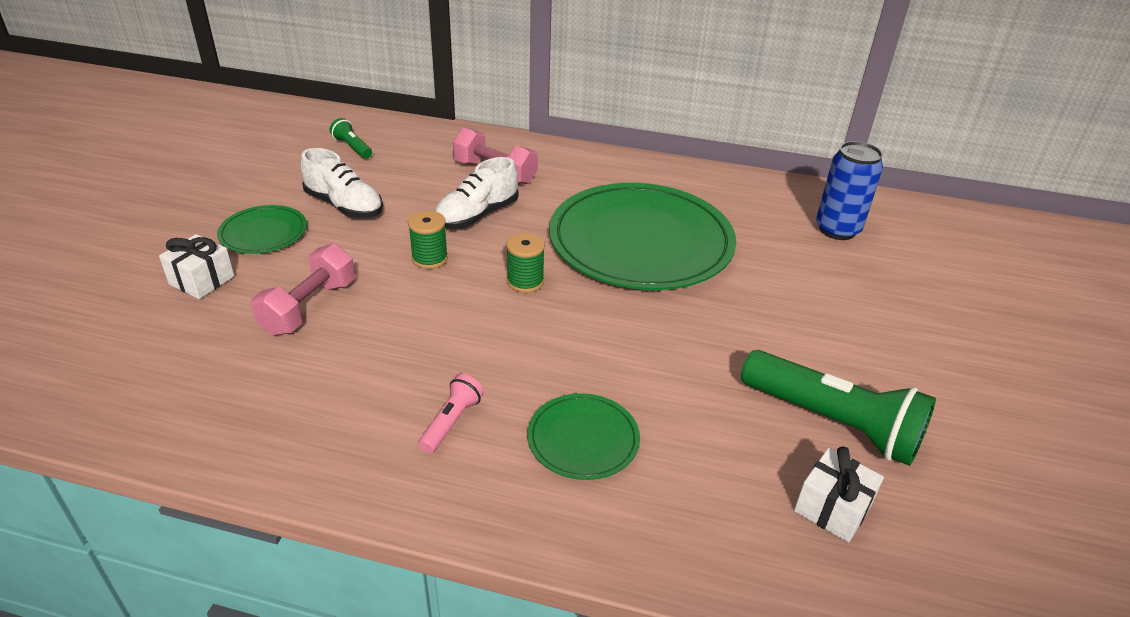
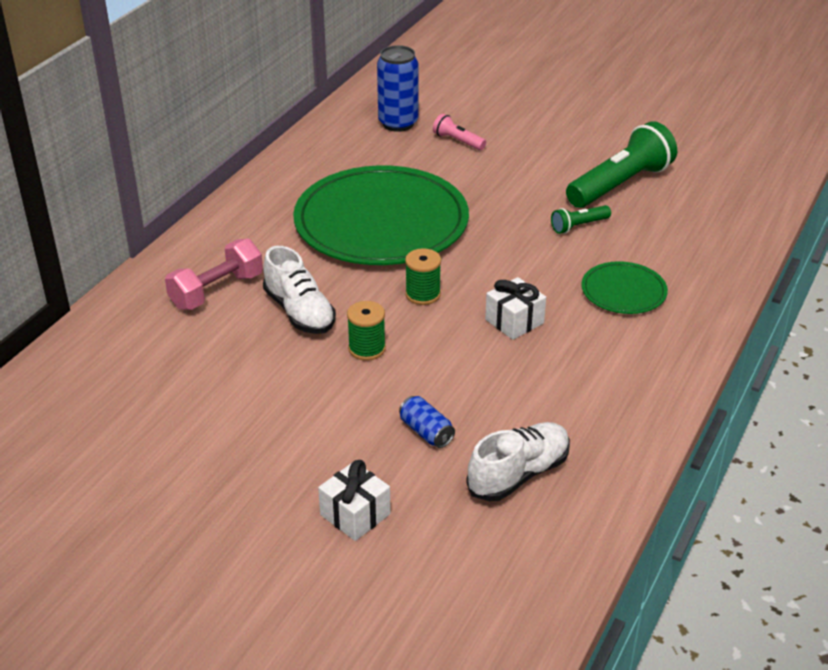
camera: 75 degrees left, 0 degrees up
green plate [217,205,307,254] -> none
pink dumbbell [251,244,355,336] -> blue can [399,396,455,448]
white shoe [300,148,383,218] -> white shoe moved to [466,422,570,501]
green flashlight [330,118,372,159] -> green flashlight moved to [551,205,611,234]
pink flashlight [418,374,484,453] -> pink flashlight moved to [433,114,486,150]
white gift [794,447,884,543] -> white gift moved to [485,277,546,340]

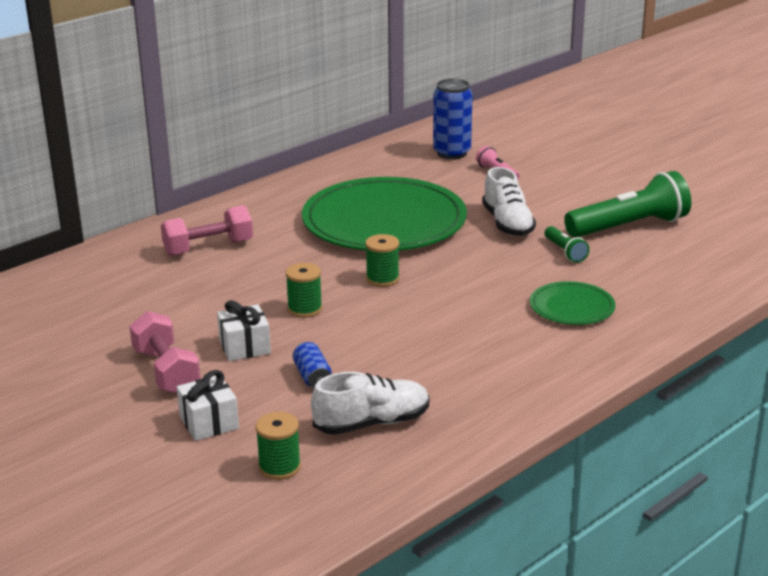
camera: 20 degrees right, 10 degrees down
white shoe [263,246,336,334] -> white shoe moved to [482,167,536,236]
white gift [485,277,546,340] -> white gift moved to [217,300,271,361]
green flashlight [551,205,611,234] -> green flashlight turned 105 degrees counterclockwise [545,226,589,263]
none -> pink dumbbell [129,311,201,393]
none -> green spool [255,412,301,480]

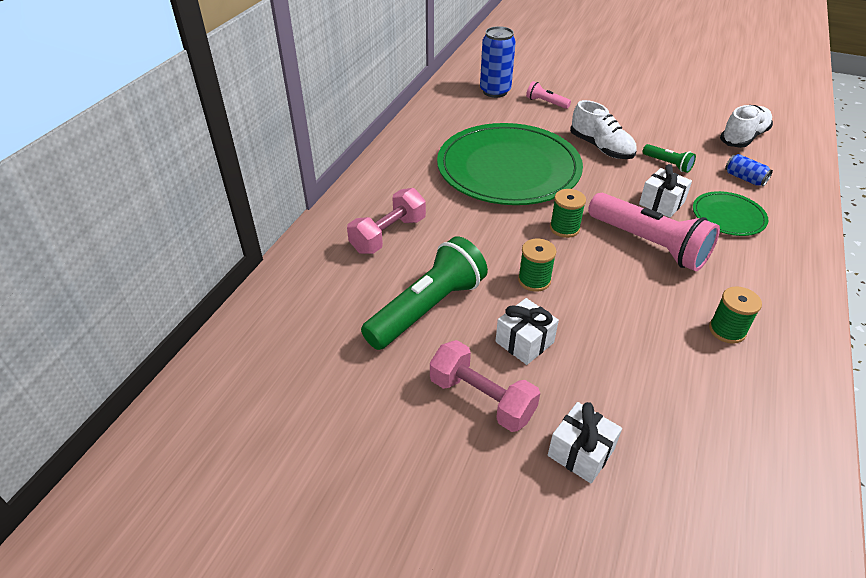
camera: 25 degrees left, 15 degrees up
green spool [255,412,301,480] -> green spool moved to [709,286,762,344]
blue can [293,342,332,389] -> blue can moved to [725,154,773,186]
white shoe [311,372,429,435] -> white shoe moved to [720,105,773,148]
green flashlight [564,171,691,237] -> green flashlight moved to [361,236,488,350]
none -> pink flashlight [588,193,720,271]
none -> white gift [639,164,692,218]

